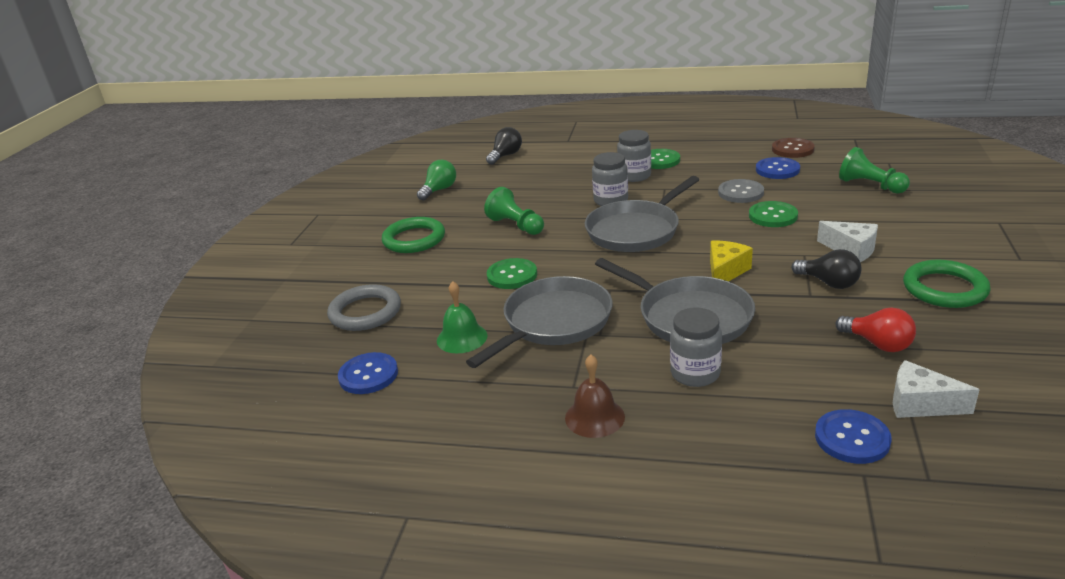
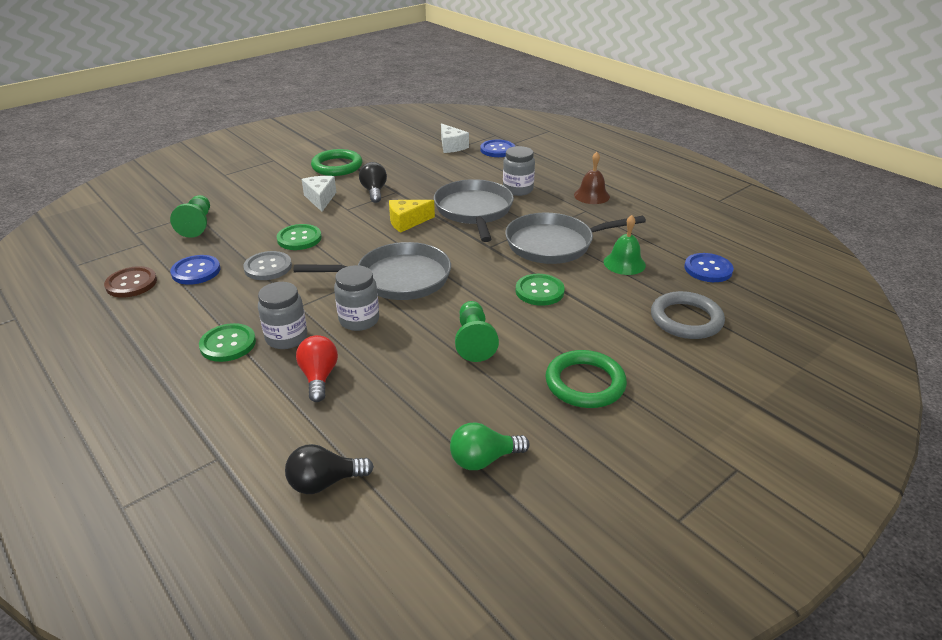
camera: 145 degrees left, 5 degrees up
red light bulb [835,307,916,352] -> red light bulb moved to [296,335,338,402]

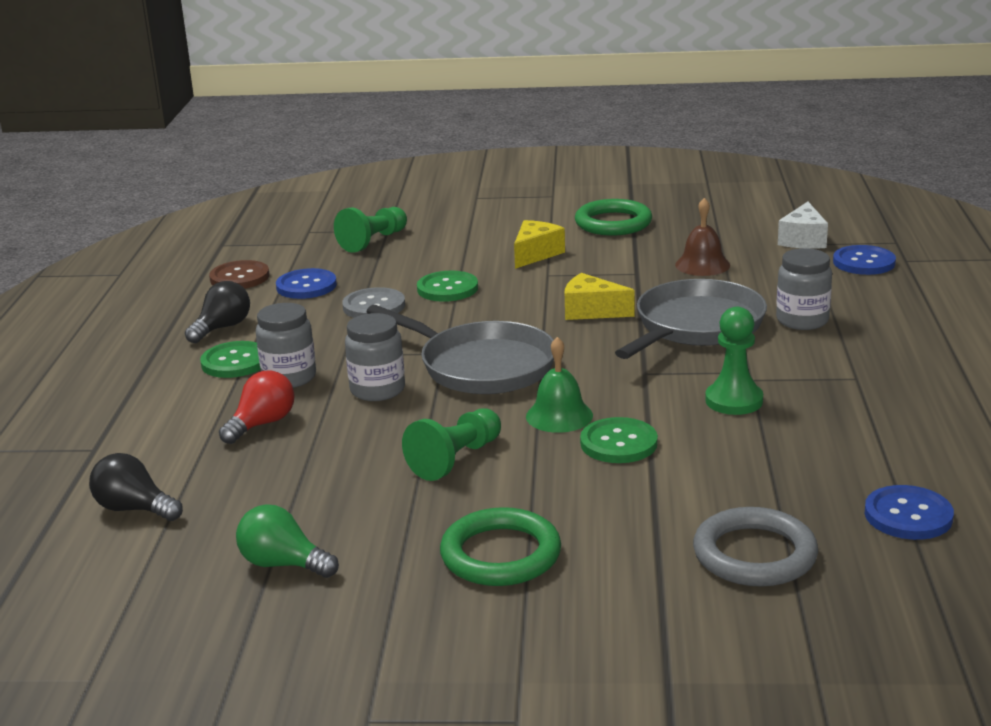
camera: 45 degrees right, 10 degrees down
white cheese [302,176,337,212] -> yellow cheese [514,220,565,269]
black light bulb [359,162,387,203] -> black light bulb moved to [185,281,250,343]
grey pan [505,213,646,264] -> green pawn [705,307,763,415]
brown bell [574,152,610,204] -> brown bell moved to [675,198,730,276]
green bell [604,215,646,275] -> green bell moved to [526,337,593,433]

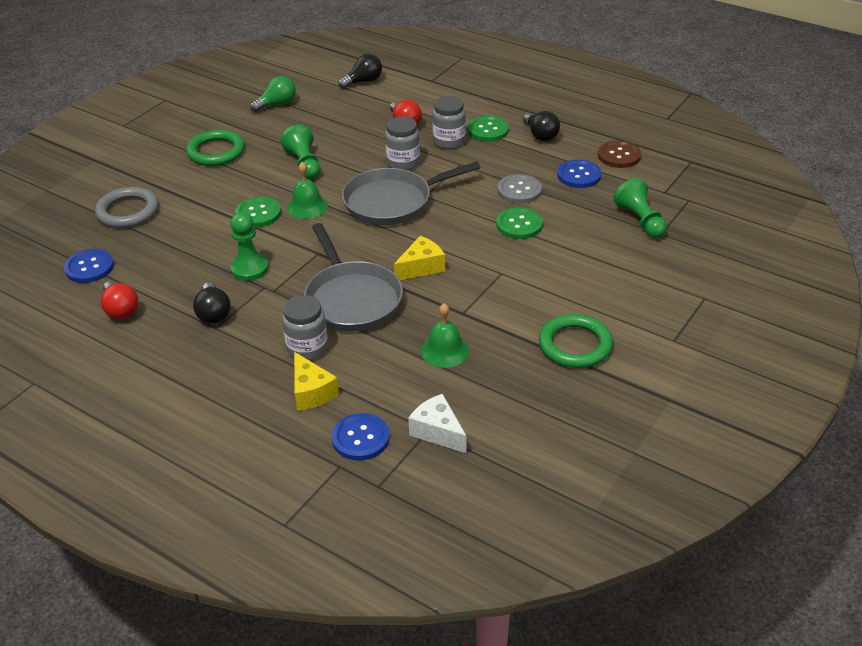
camera: 120 degrees right, 15 degrees up
yellow cheese [514,220,565,269] -> yellow cheese moved to [294,352,339,411]
brown bell [675,198,730,276] -> green bell [421,303,469,368]
none -> red light bulb [101,281,139,319]
none -> black light bulb [193,282,231,324]

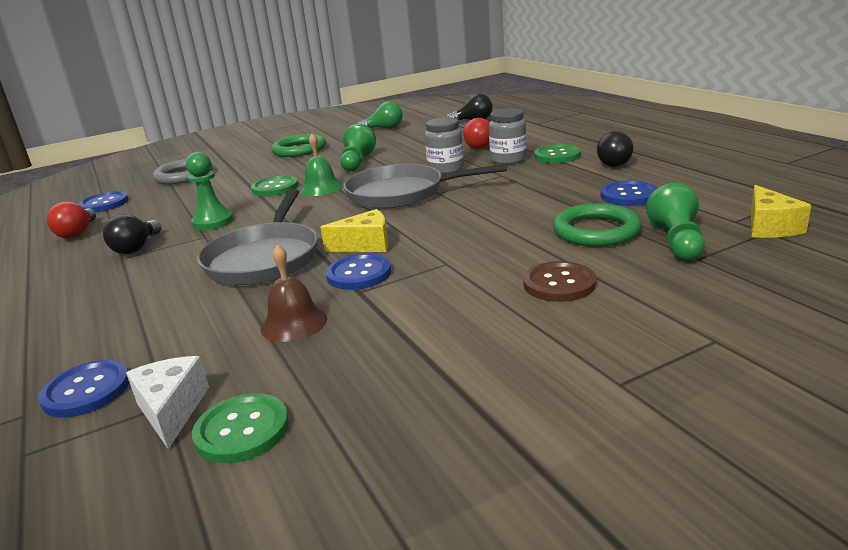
camera: 30 degrees right, 15 degrees down
grey jar [282,295,328,360] -> none
yellow cheese [294,352,339,411] -> yellow cheese moved to [751,185,811,238]
green bell [421,303,469,368] -> brown bell [261,244,327,342]
green button [496,207,543,239] -> green button moved to [192,393,289,463]
grey button [497,174,542,204] -> none
green ring [539,314,613,368] -> green ring moved to [553,203,641,247]
brown button [598,141,641,168] -> brown button moved to [523,261,596,302]
none -> blue button [326,254,391,290]

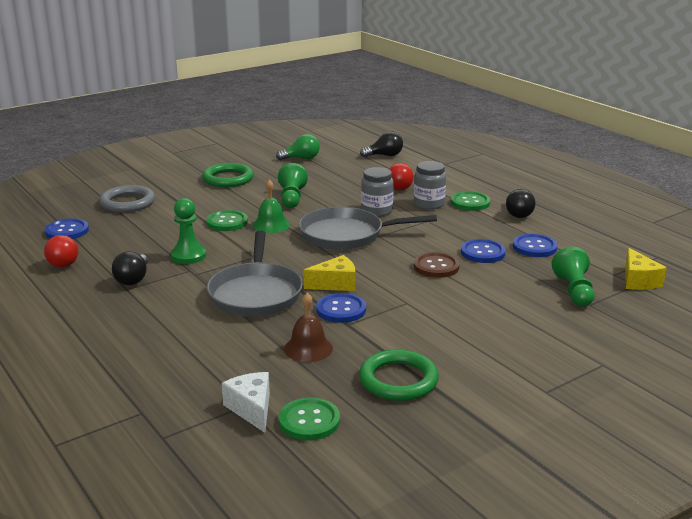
camera: 10 degrees left, 0 degrees up
blue button [38,360,129,418] -> blue button moved to [461,239,506,263]
brown button [523,261,596,302] -> brown button moved to [414,252,460,278]
green ring [553,203,641,247] -> green ring moved to [359,349,439,401]

